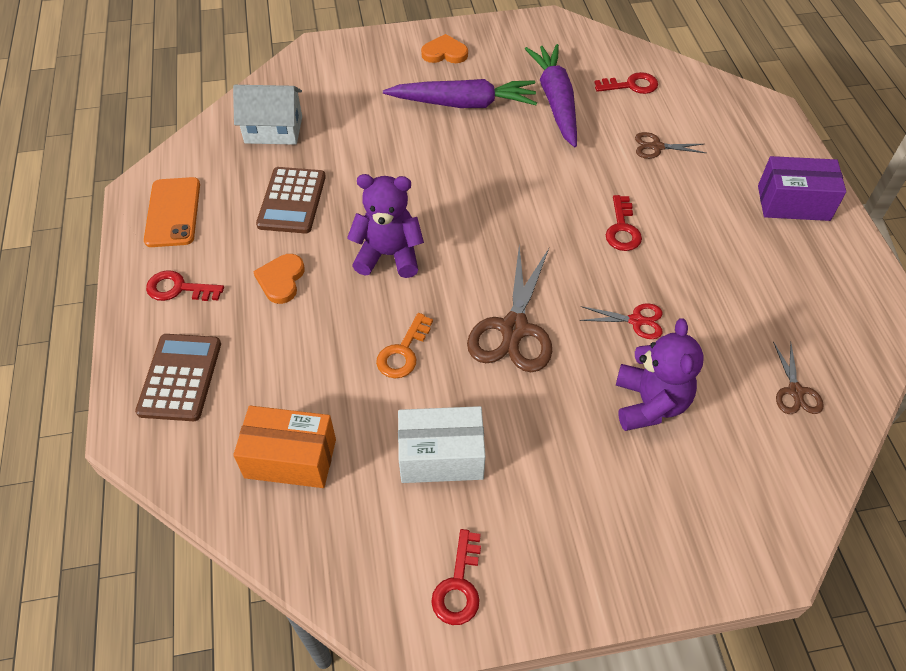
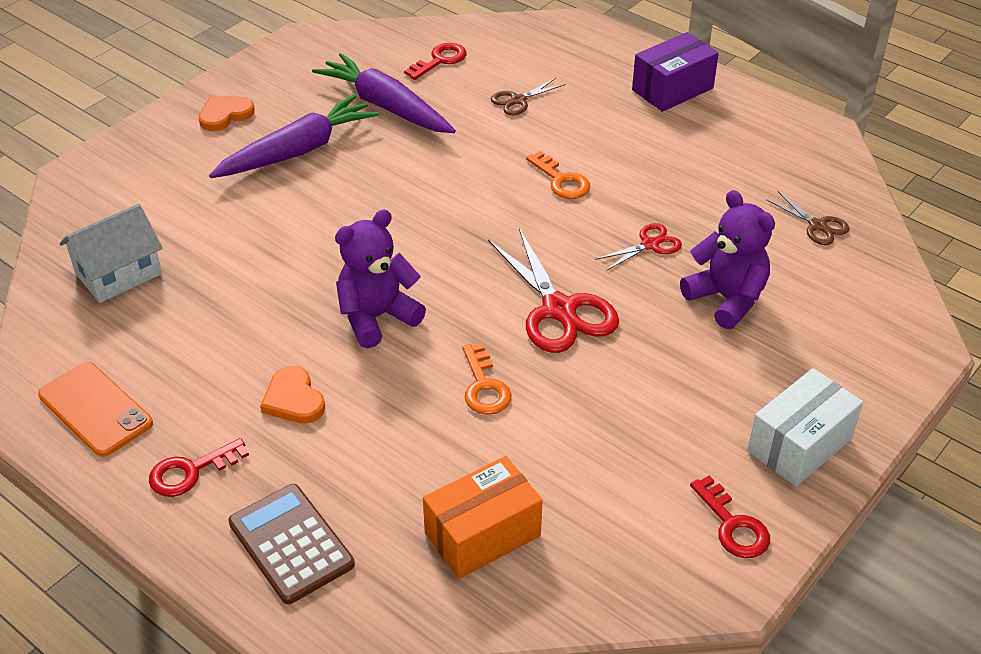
camera: 40 degrees left, 10 degrees down
brown calculator [256,167,326,234] -> none
white box [398,406,485,483] -> white box moved to [747,368,863,487]
brown scissors [467,246,552,372] -> red scissors [488,228,619,353]
red key [606,195,642,251] -> orange key [526,151,590,199]

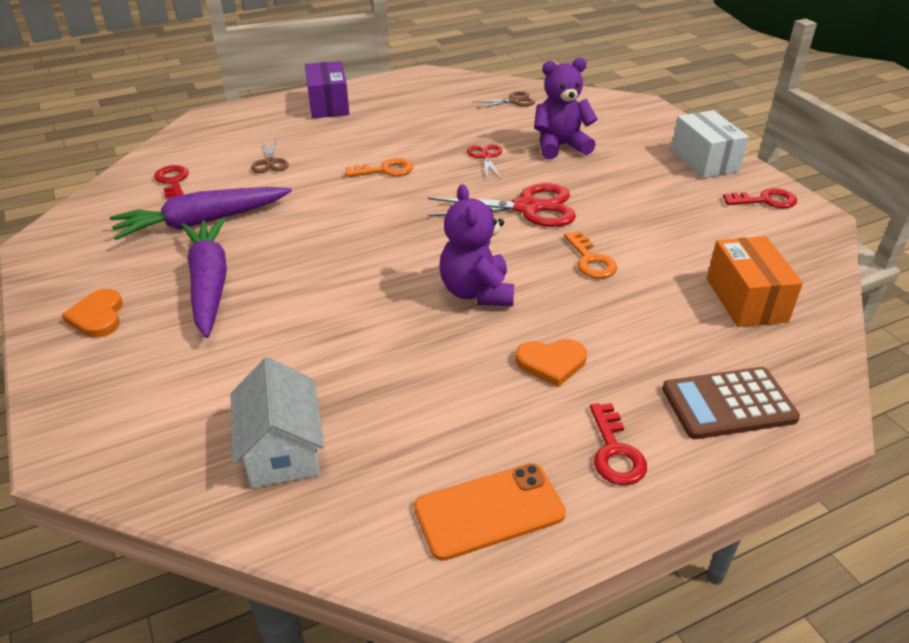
camera: 65 degrees left, 5 degrees down
orange key [463,343,511,415] -> orange key turned 60 degrees clockwise [564,231,617,279]

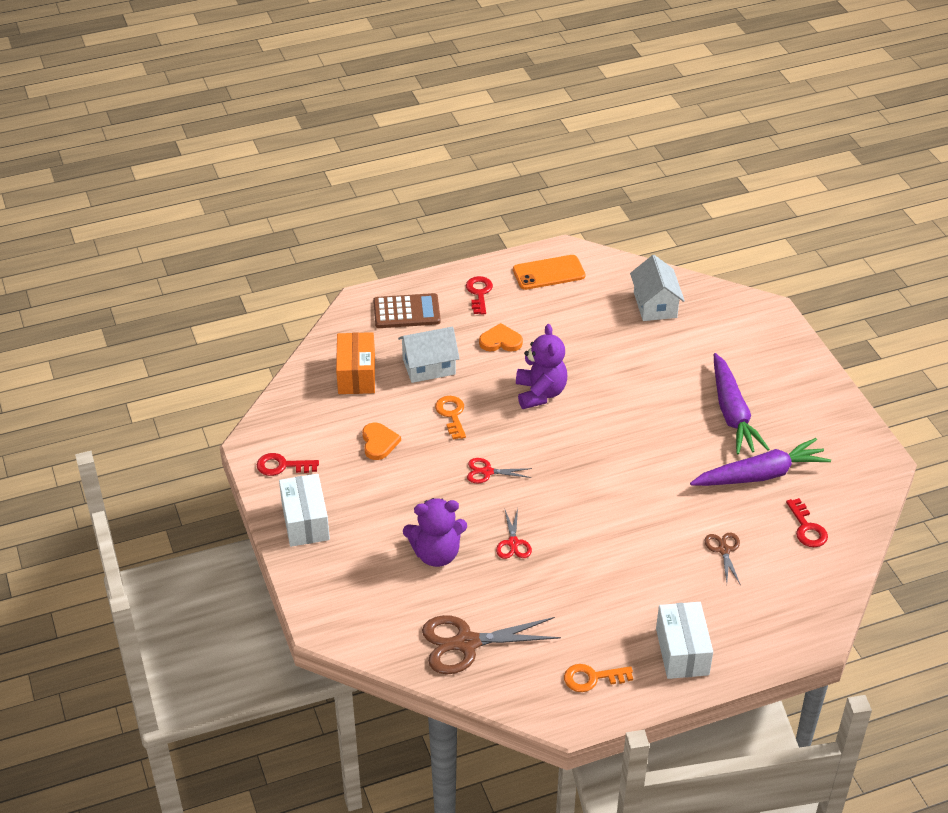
camera: 175 degrees left, 5 degrees up
orange heart [62,289,123,338] -> orange heart moved to [362,422,401,460]
purple box [305,61,349,118] -> white box [656,602,713,679]
orange key [345,158,413,177] -> orange key moved to [564,664,633,692]
red scissors [428,183,576,227] -> red scissors [467,458,532,483], size x0.52
brown scissors [474,91,535,108] -> brown scissors [422,615,561,674], size x1.92
none -> white house [398,327,460,383]

